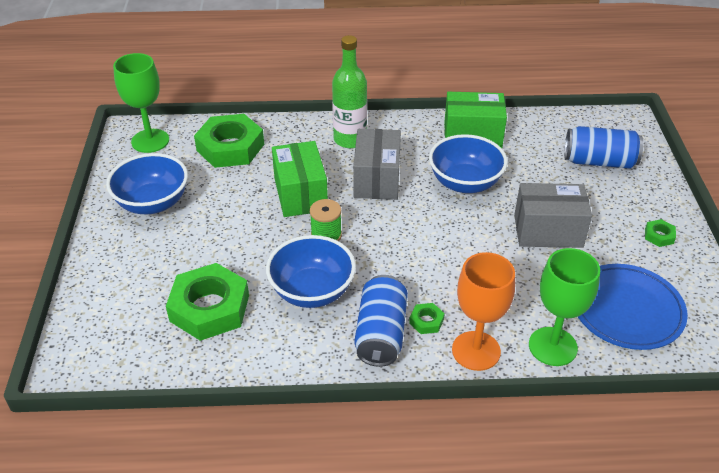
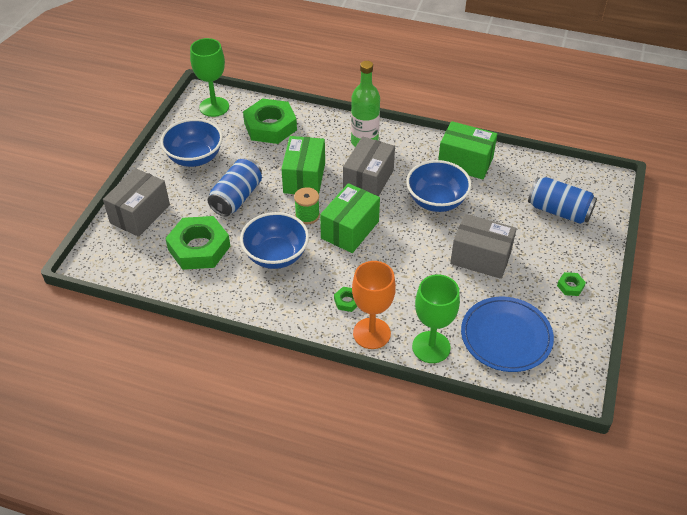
camera: 20 degrees right, 5 degrees up
blue can [354,275,408,367] -> blue can moved to [207,158,262,216]
none -> grey box [103,168,170,237]
none -> green box [320,183,380,253]

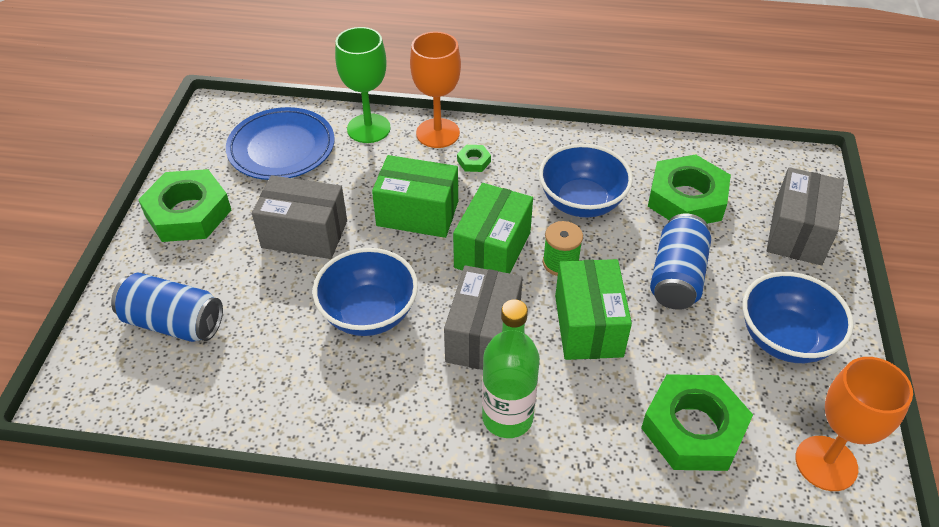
camera: 170 degrees right, 0 degrees up
green goblet [190,38,229,117] -> orange goblet [795,357,913,491]
green box [438,121,497,179] -> green box moved to [372,155,458,238]
green nut [557,272,586,296] -> green nut [138,169,231,242], size x2.38

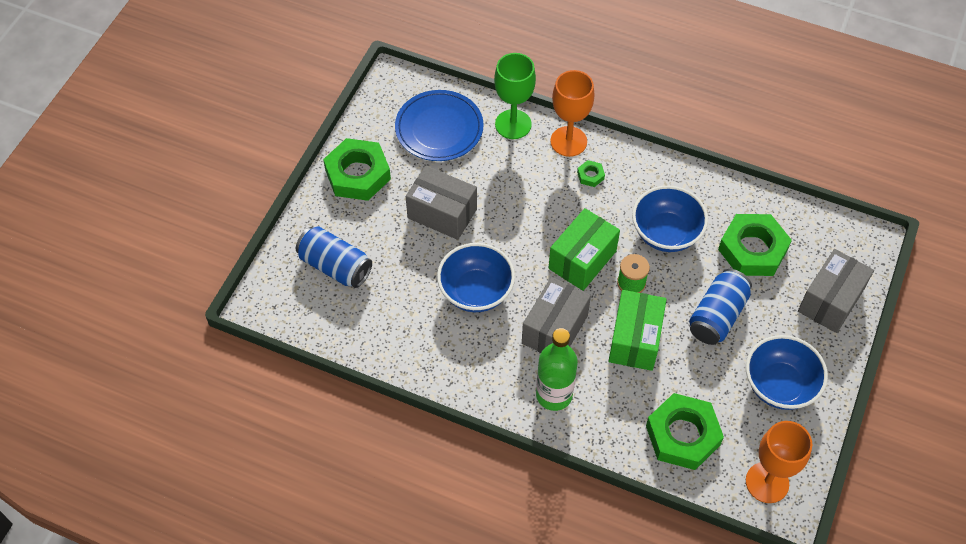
camera: 15 degrees right, 10 degrees up
green box [372,155,458,238] -> none

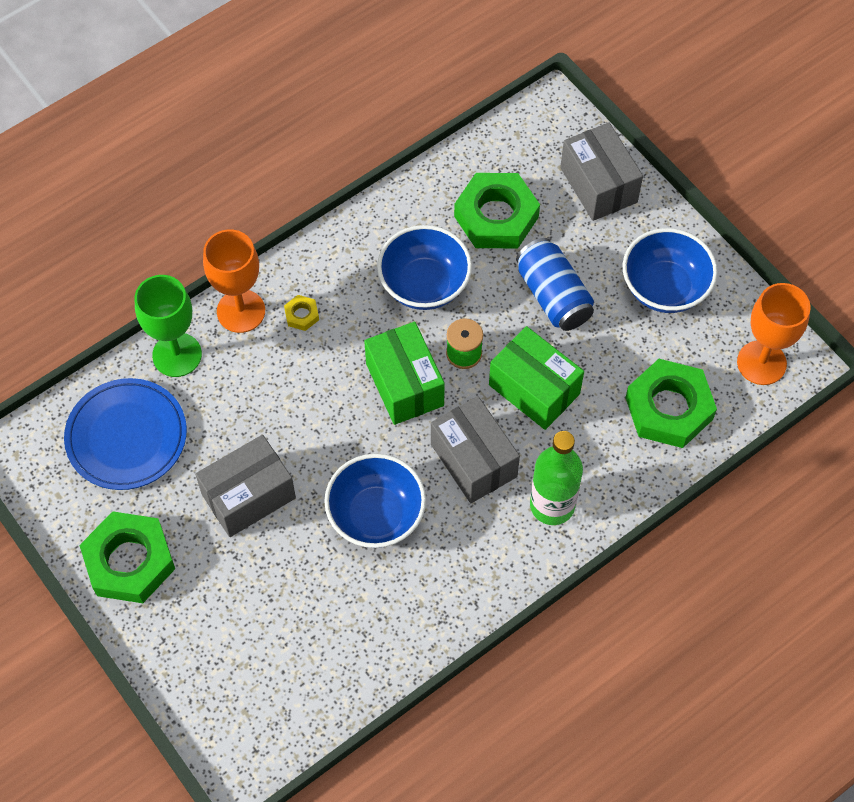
camera: 60 degrees left, 5 degrees up
blue can [296,226,372,288] -> none
green nut [577,160,605,187] -> yellow nut [284,295,319,331]

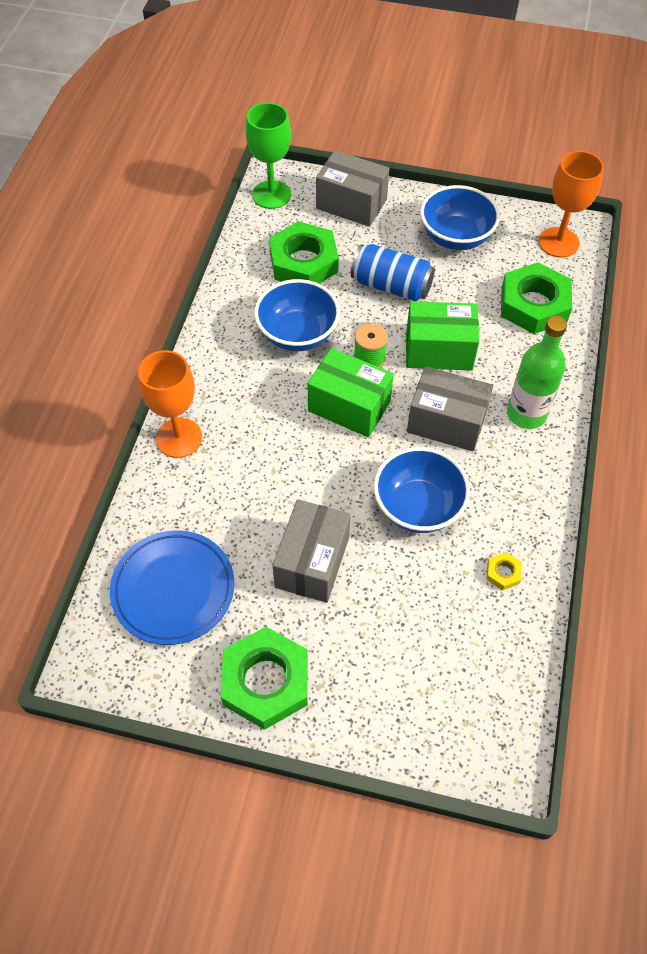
camera: 40 degrees left, 5 degrees down
green goblet [135,275,202,377] -> green goblet moved to [246,103,291,209]
yellow nut [284,295,319,331] -> yellow nut moved to [486,552,522,591]

